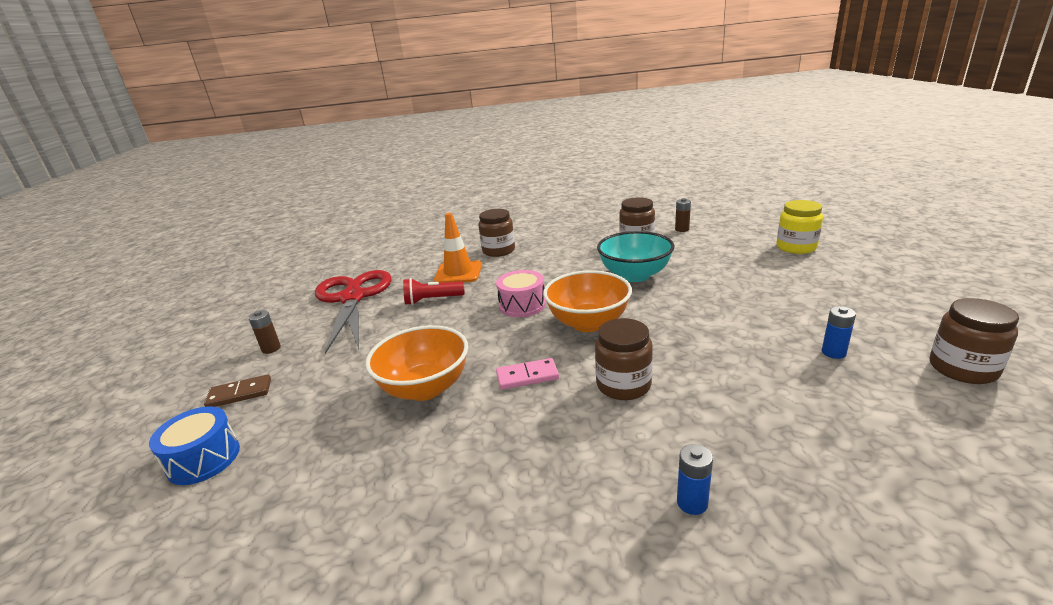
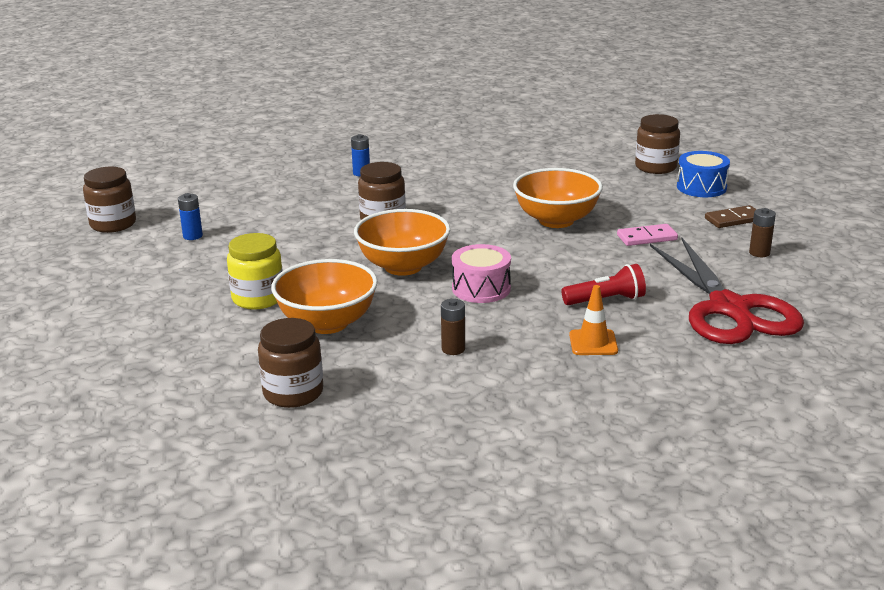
camera: 175 degrees right, 0 degrees up
orange traffic cone [434,213,482,283] -> orange traffic cone [569,285,618,355], size x0.65
brown jar [478,209,515,257] -> brown jar moved to [635,114,680,174]
pink domino [496,358,559,390] -> pink domino moved to [617,224,678,246]
turquoise bowl [597,231,675,282] -> orange bowl [271,259,378,334]
brown battery [675,198,691,232] -> brown battery moved to [441,299,465,355]
yellow jar [777,200,823,254] -> yellow jar moved to [227,233,283,310]

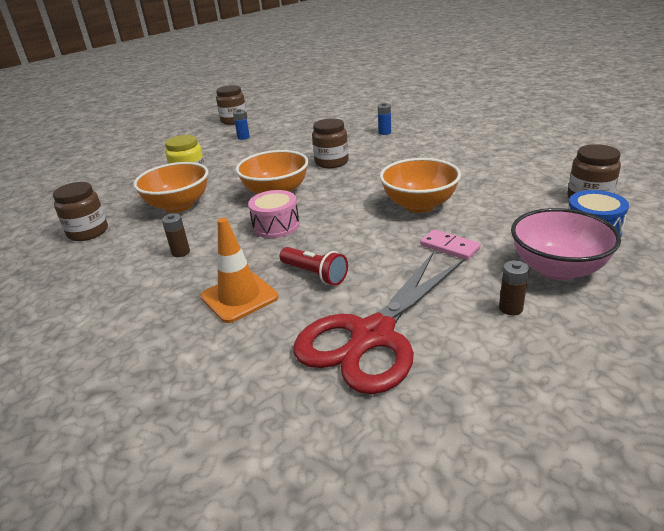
camera: 55 degrees right, 5 degrees up
orange traffic cone [569,285,618,355] -> orange traffic cone [200,218,278,323], size x1.53
brown domino [705,205,757,228] -> pink bowl [511,208,621,281]

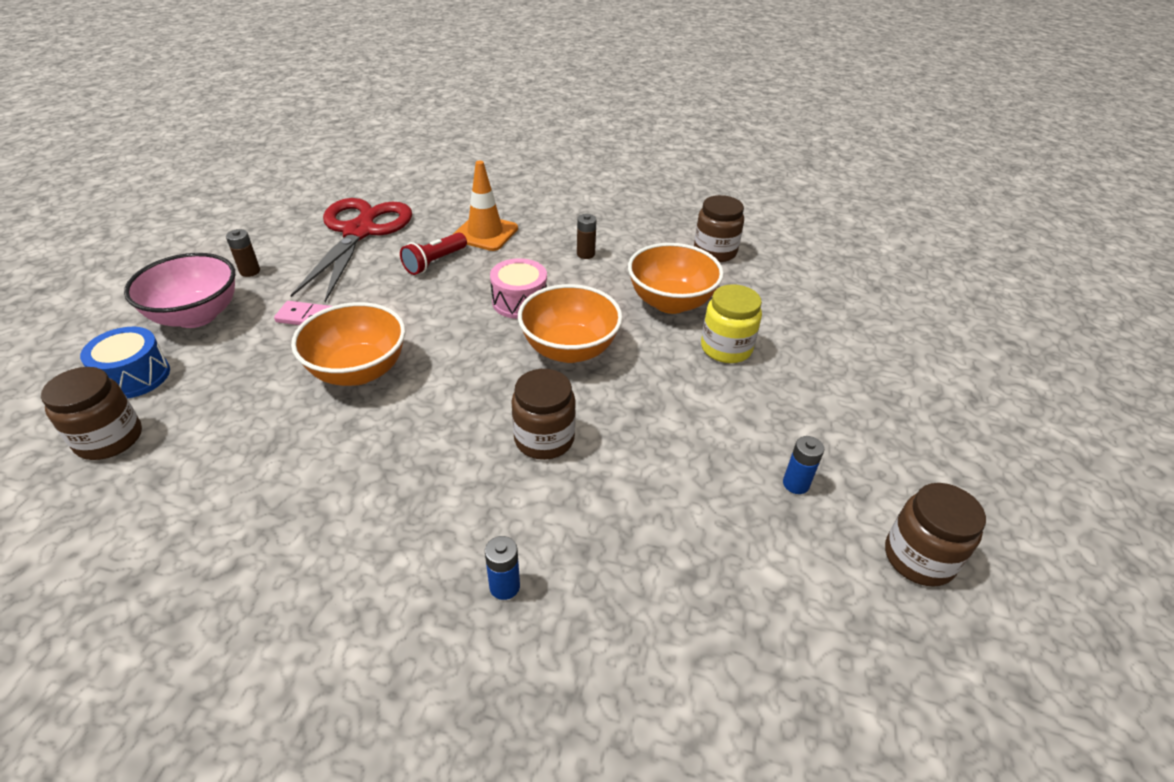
camera: 145 degrees right, 10 degrees up
red flashlight [280,247,348,285] -> red flashlight turned 60 degrees counterclockwise [400,233,467,275]

